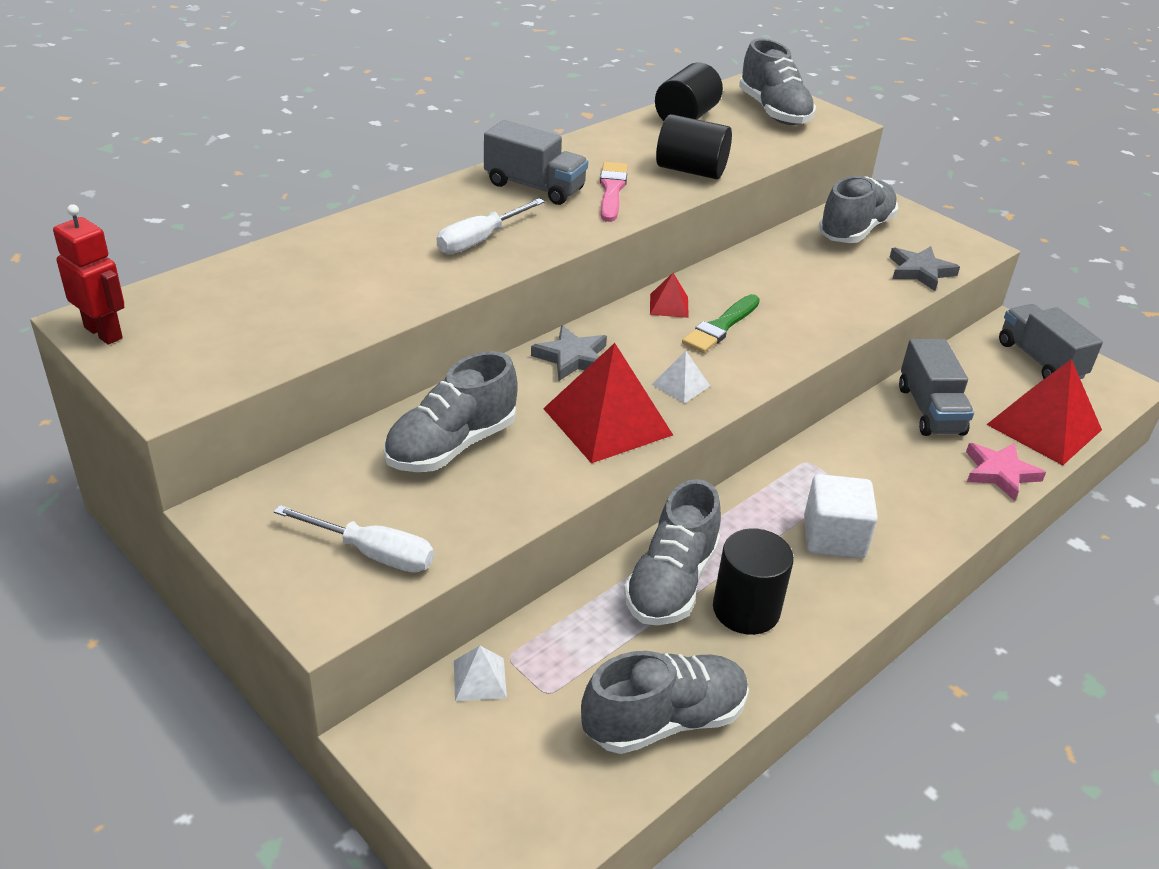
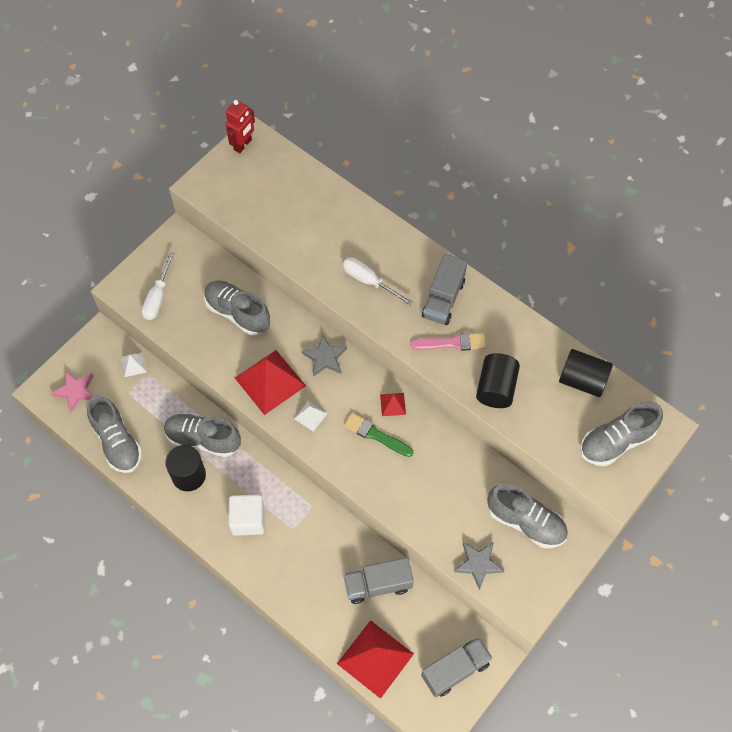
camera: 85 degrees right, 25 degrees up
pink star [966,443,1046,501] -> pink star moved to [51,371,93,412]

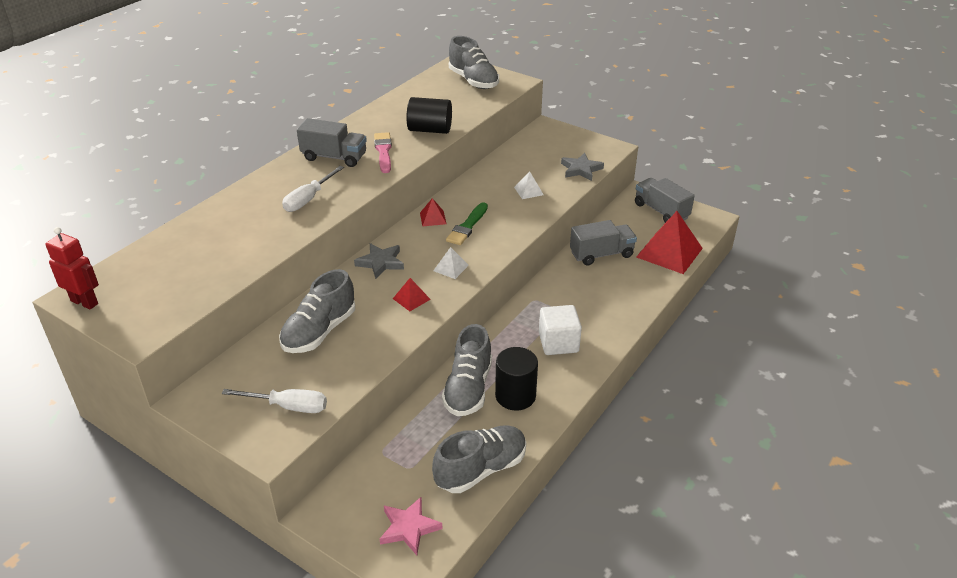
camera: 95 degrees left, 25 degrees down
white pyramid [121,353,147,377] -> white pyramid moved to [514,171,544,199]
red pyramid [235,350,306,415] -> red pyramid [393,278,431,311], size x0.46
grey truck [343,557,414,604] -> grey truck turned 90 degrees counterclockwise [570,220,637,265]
grey shoe [487,484,568,548] -> none
black cylinder [559,349,613,397] -> none

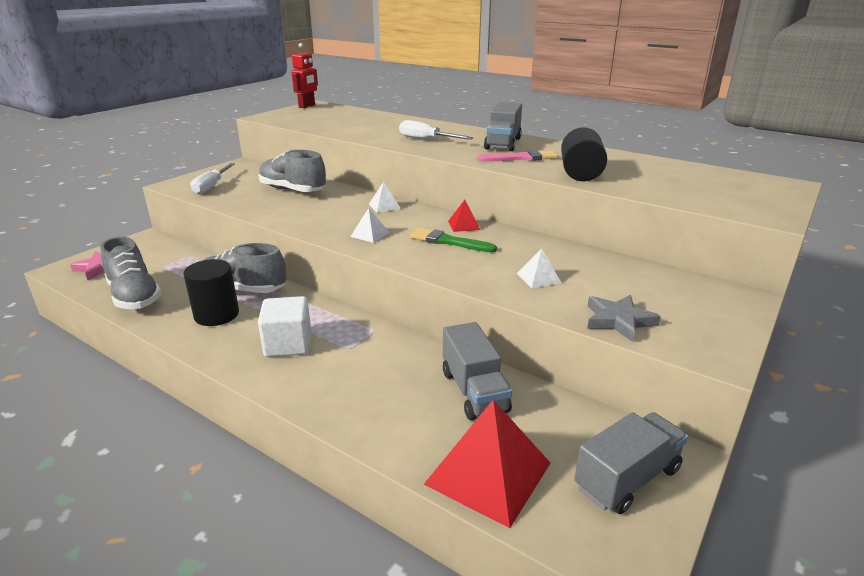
camera: 90 degrees right, 10 degrees down
grey star [354,243,404,279] -> white pyramid [369,182,401,213]
red pyramid [393,278,431,311] -> none
grey shoe [449,36,499,89] -> none

